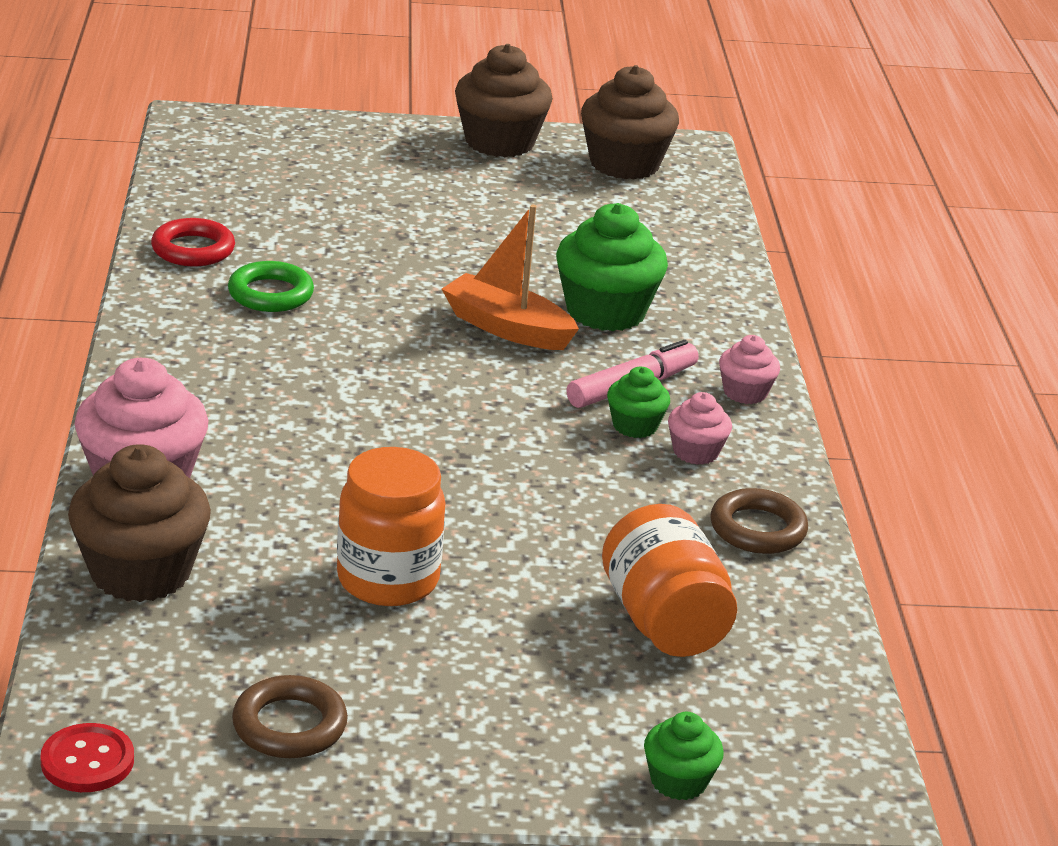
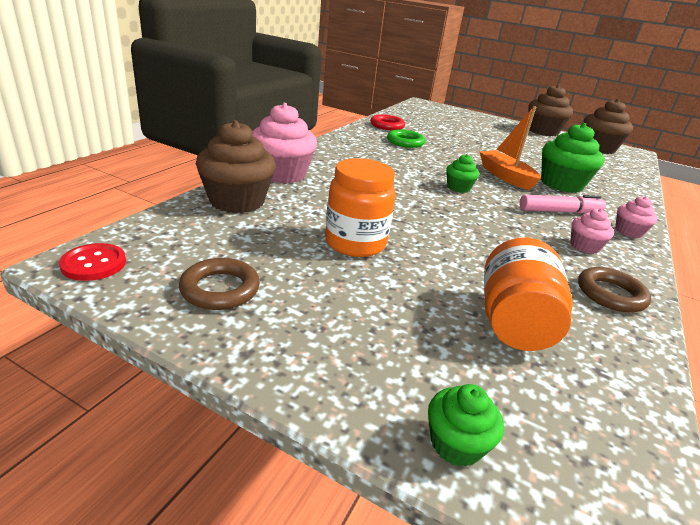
camera: 30 degrees right, 0 degrees up
green cupcake [607,367,670,438] -> green cupcake moved to [446,154,479,193]

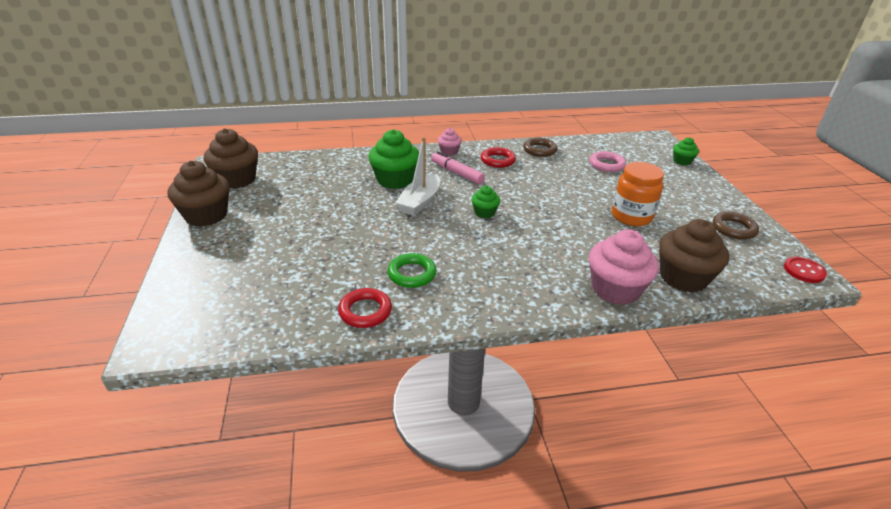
camera: 125 degrees left, 5 degrees up
orange boat [479,106,541,190] -> white boat [395,137,440,216]
orange jar [484,237,573,351] -> pink ring [589,151,626,172]
pink cupcake [570,208,614,254] -> red ring [481,147,516,168]

